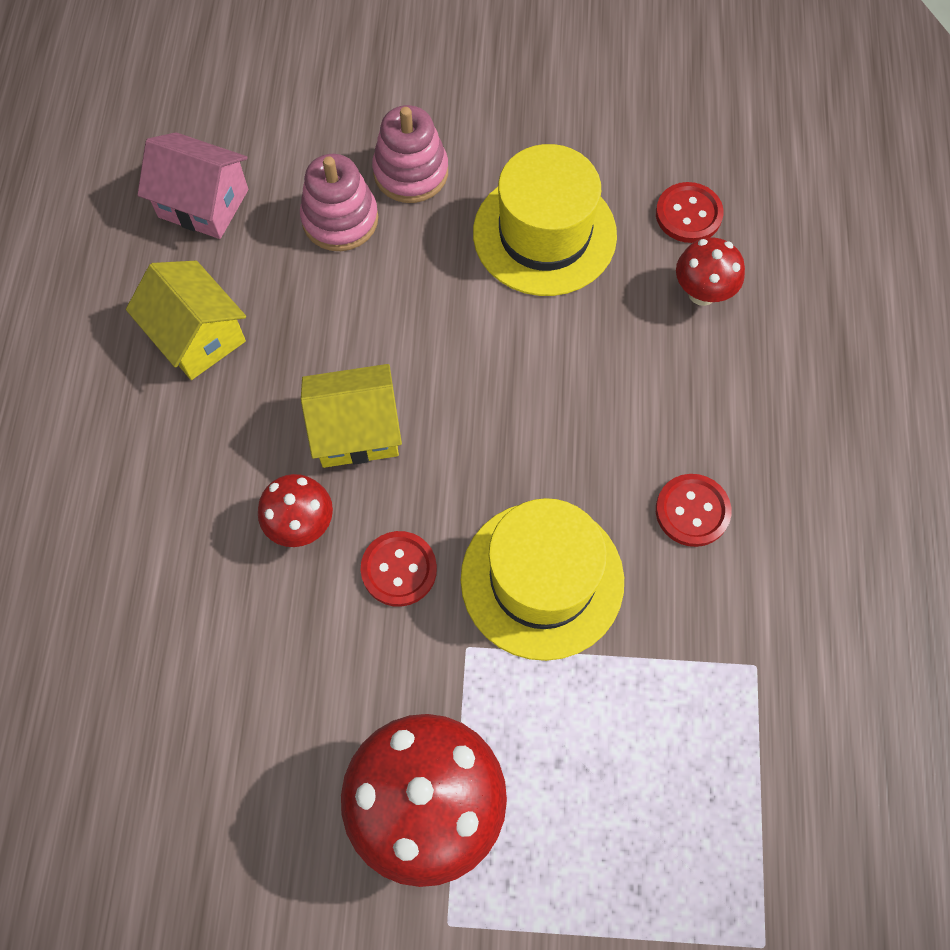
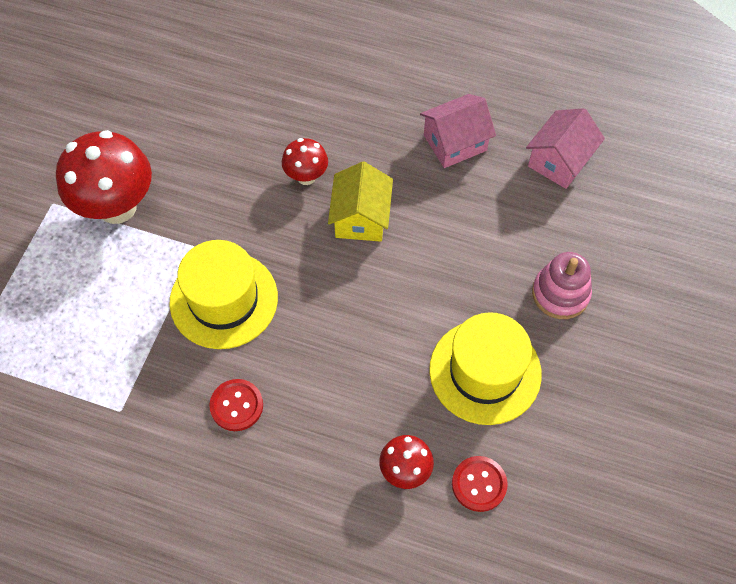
camera: 105 degrees right, 5 degrees down
yellow house [126,261,246,380] -> pink house [420,94,496,168]
pink stacking toy [300,154,378,251] -> none
red button [360,531,437,607] -> none

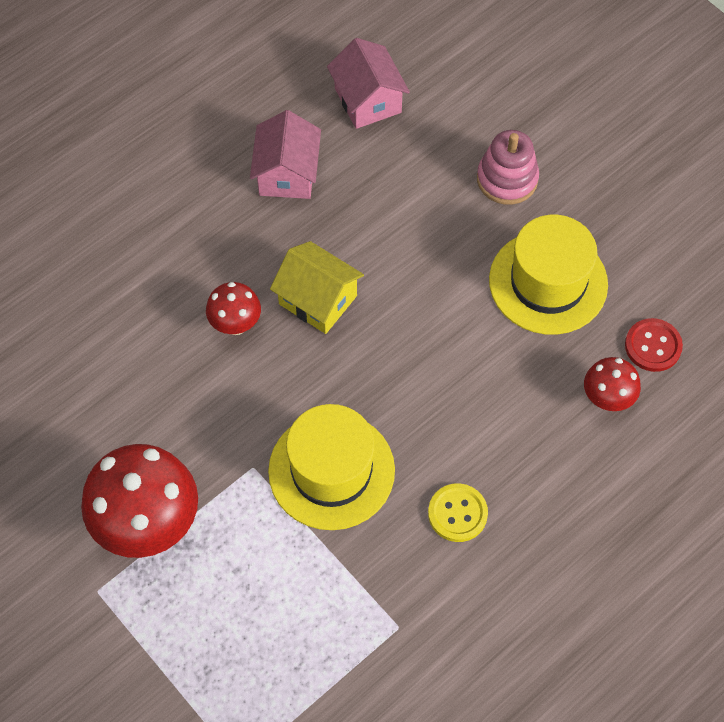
camera: 60 degrees left, 0 degrees up
red button [210,379,263,431] -> yellow button [428,483,488,542]

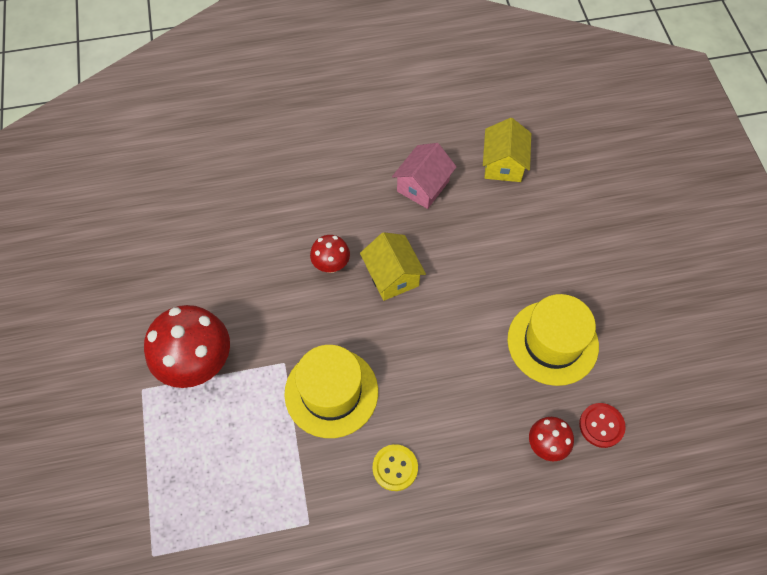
camera: 30 degrees right, 0 degrees up
pink house [327,38,410,129] -> yellow house [483,118,531,182]
pink stacking toy [477,130,539,205] -> none

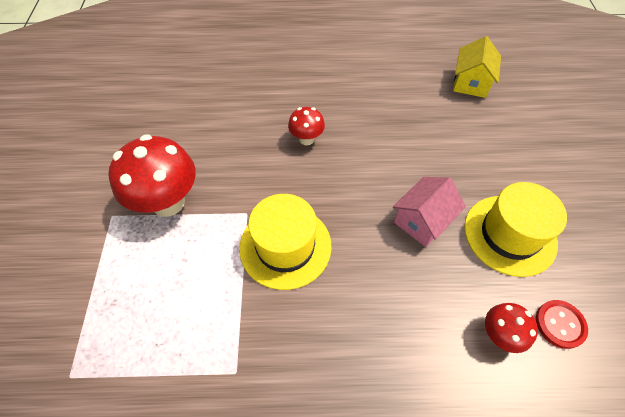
camera: 10 degrees right, 5 degrees down
yellow house [360,232,426,301] -> none
yellow button [373,444,418,491] -> none
pink house [392,143,457,209] -> pink house moved to [393,177,466,247]

